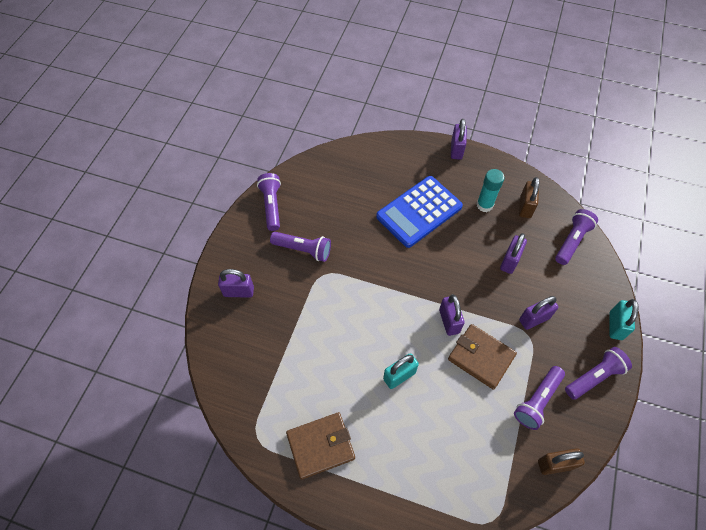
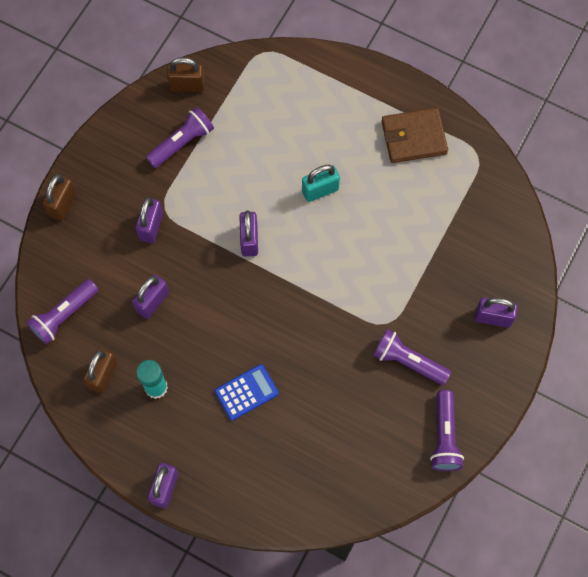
camera: 170 degrees left, 10 degrees up
blue calculator [376,176,463,248] -> blue calculator [215,364,279,420], size x0.54
brown wallet [448,324,517,389] -> none
purple padlock [519,296,558,330] -> purple padlock turned 60 degrees counterclockwise [135,197,163,243]
purple flashlight [565,347,632,400] -> none
turquoise padlock [609,299,638,340] -> brown padlock [43,174,76,221]

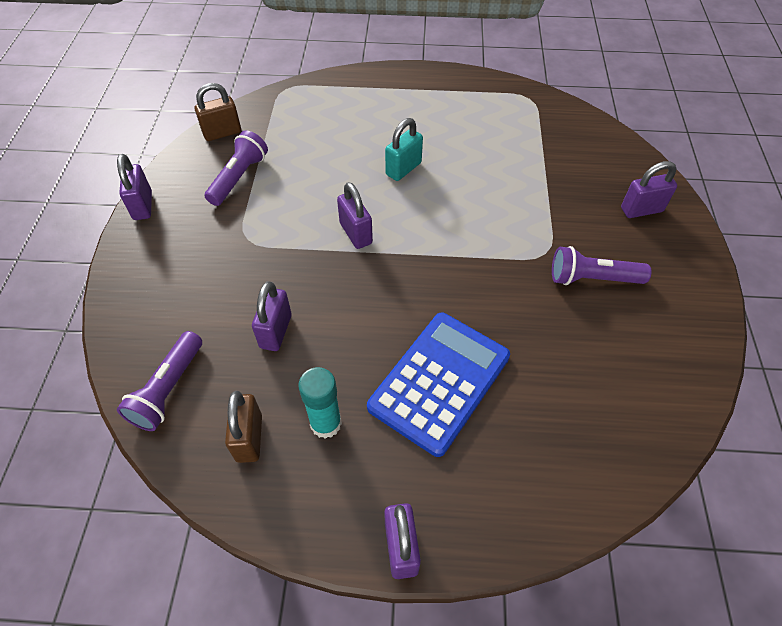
camera: 25 degrees left, 15 degrees down
brown padlock [43,174,76,221] -> none
purple padlock [135,197,163,243] -> purple padlock moved to [117,154,152,220]
blue calculator [215,364,279,420] -> blue calculator [367,313,510,457], size x1.85
brown wallet [382,108,448,163] -> none
purple flashlight [430,390,464,471] -> none

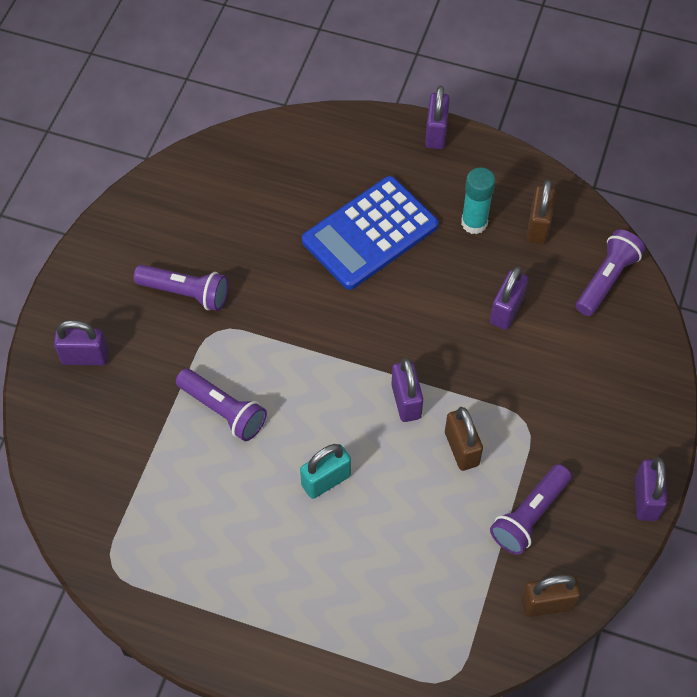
camera: 165 degrees left, 5 degrees up
none -> purple flashlight [176,369,267,441]
none -> brown padlock [445,407,483,471]

